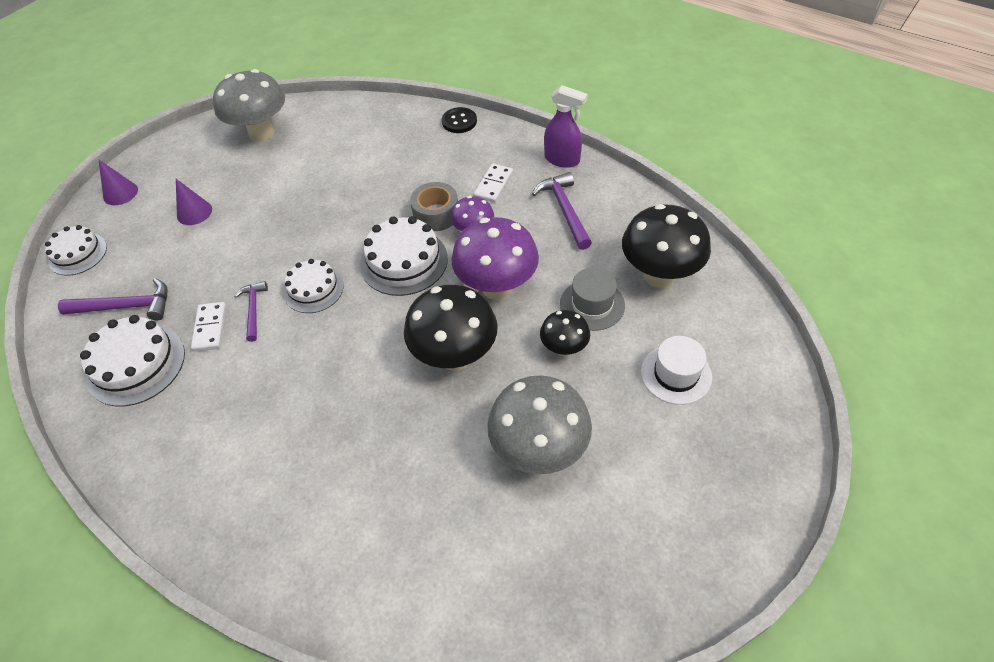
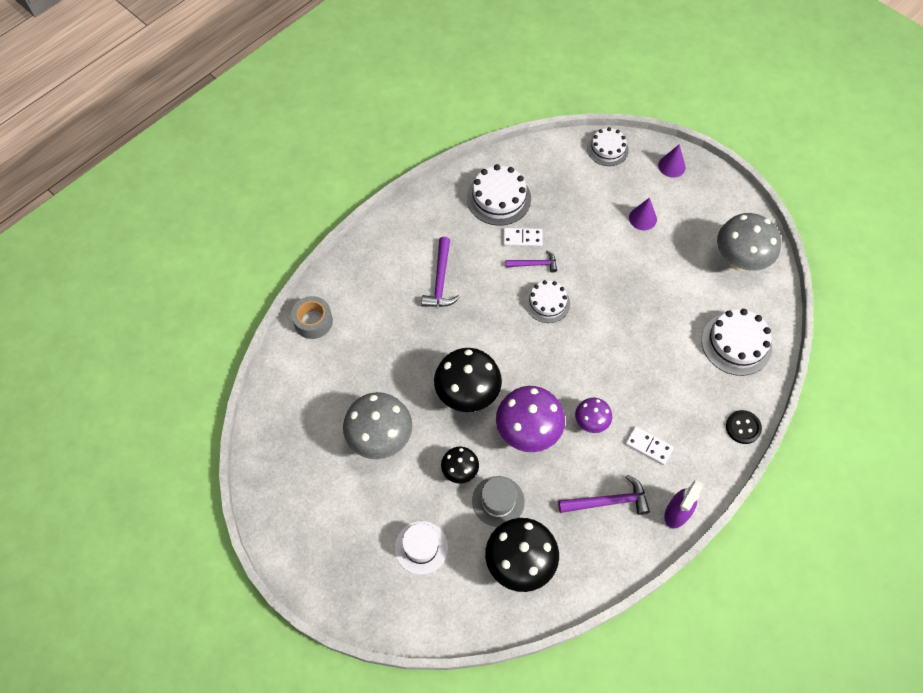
camera: 95 degrees right, 10 degrees up
purple hammer [58,278,167,320] -> purple hammer moved to [421,237,460,307]
white cake [360,216,448,296] -> white cake moved to [702,309,772,376]
grey tape [410,182,458,231] -> grey tape moved to [291,296,333,339]

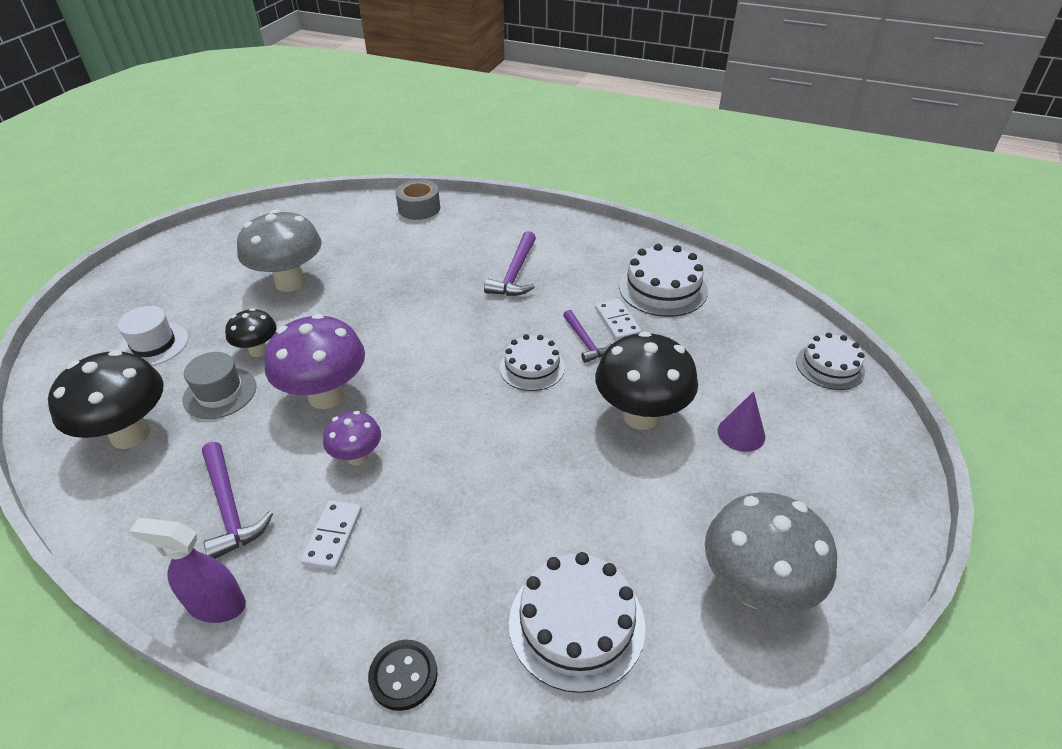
camera: 70 degrees right, 20 degrees down
purple hammer [421,237,460,307] -> purple hammer turned 60 degrees counterclockwise [484,231,536,296]
black mushroom [434,348,502,412] -> black mushroom moved to [595,331,698,430]
purple cone [658,144,685,178] -> none

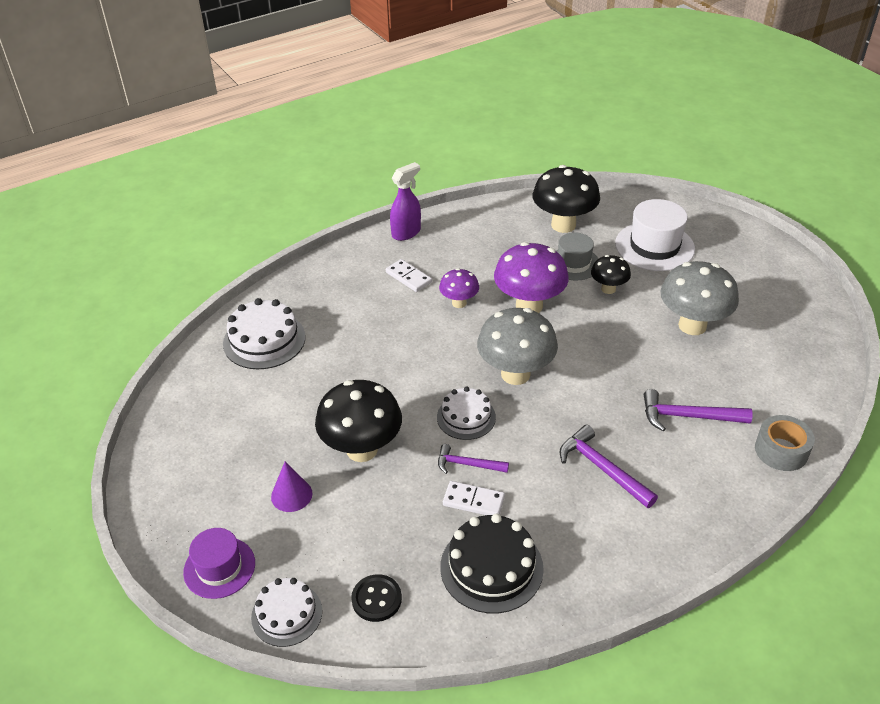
camera: 125 degrees right, 0 degrees up
white hat [117,306,188,366] -> white hat [615,199,695,271], size x1.53
purple hammer [202,442,273,559] -> purple hammer moved to [644,389,753,431]
black button [368,640,438,711] -> black button moved to [351,574,402,622]
white cake [619,244,708,317] -> black cake [440,513,544,613]
grey mushroom [705,492,837,614] -> grey mushroom moved to [477,308,558,385]
none -> purple hat [183,528,255,599]

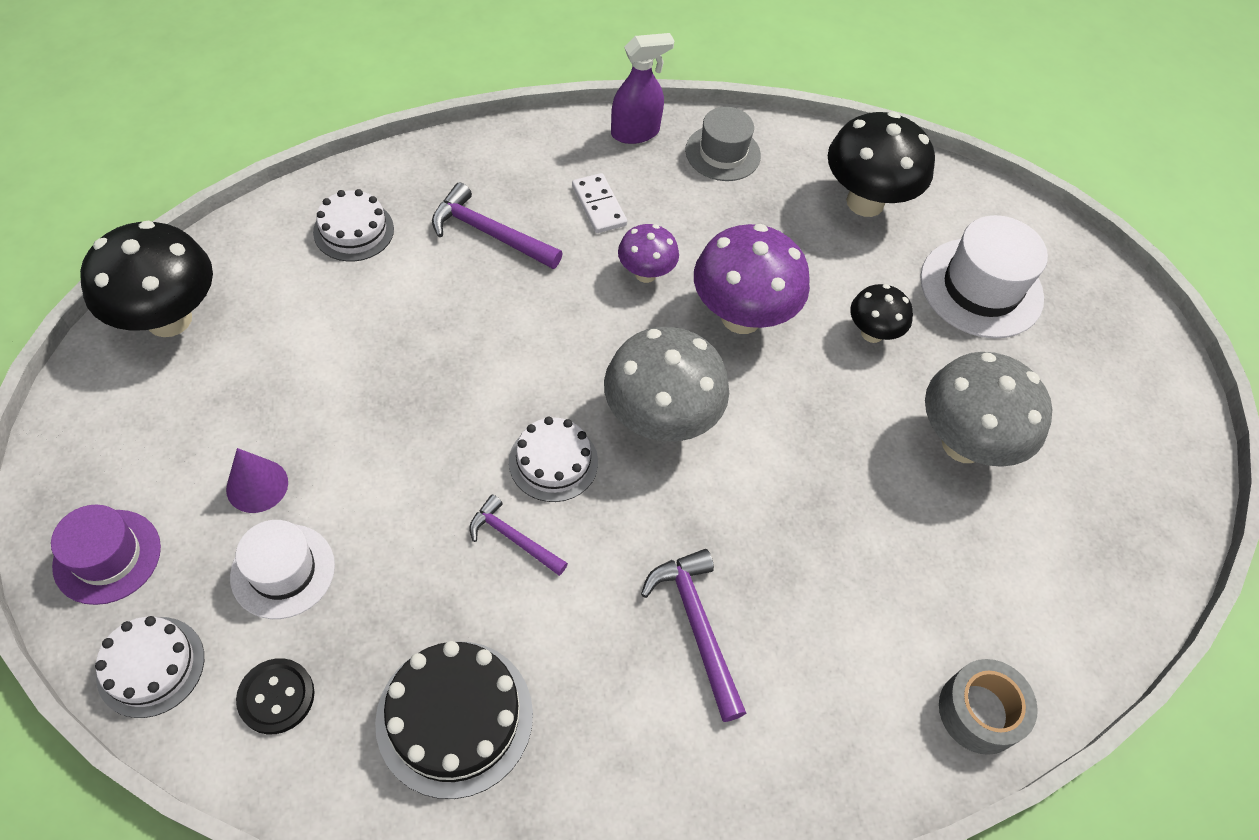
camera: 15 degrees right, 15 degrees up
white cake [223,298,306,369] -> white cake [313,189,394,261], size x0.66
black mushroom [315,380,402,462] -> black mushroom moved to [80,220,213,337]
white domino [443,481,505,515] -> none
grey hat [556,232,599,280] -> grey hat moved to [685,107,761,181]
purple hammer [644,389,753,431] -> purple hammer moved to [432,182,563,269]
none -> white hat [230,520,335,619]

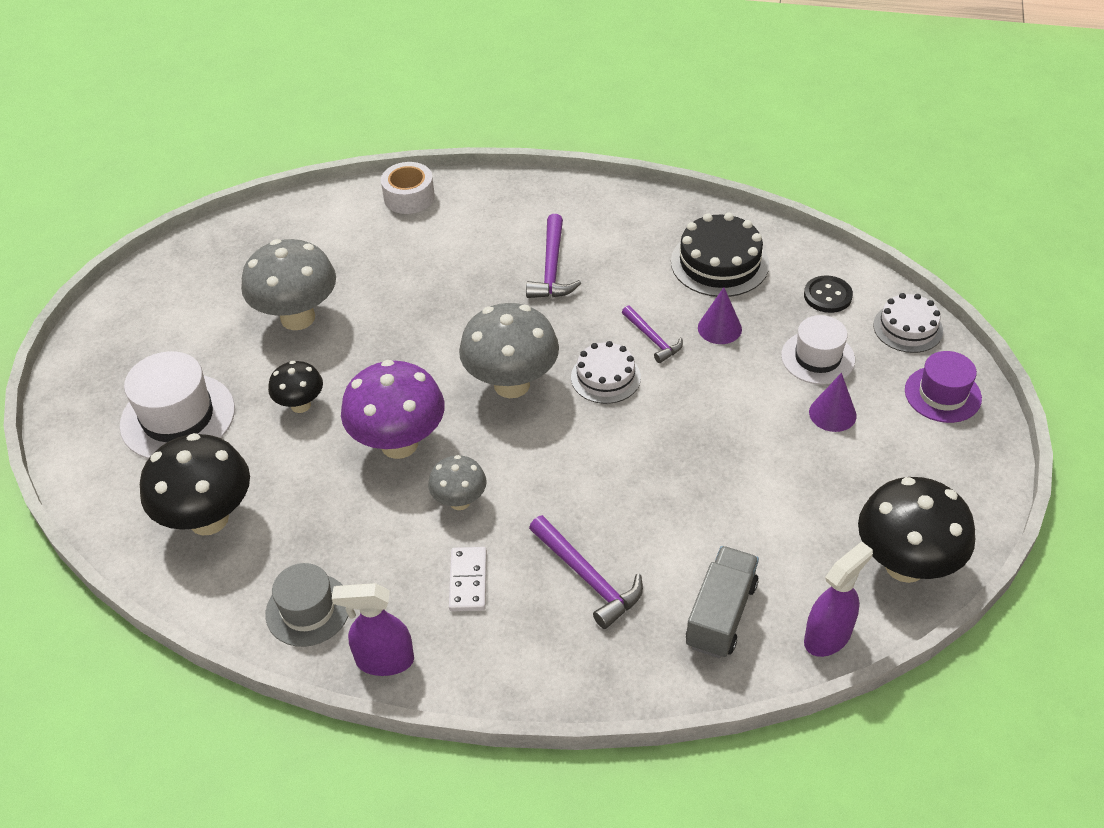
camera: 150 degrees left, 10 degrees down
white cake [313,189,394,261] -> grey truck [686,546,759,658]
purple mushroom [618,224,679,283] -> grey mushroom [428,455,487,510]
grey tape [939,659,1038,755] -> white tape [381,162,435,214]
none -> purple cone [698,287,742,344]
none -> purple spray bottle [804,541,873,657]

